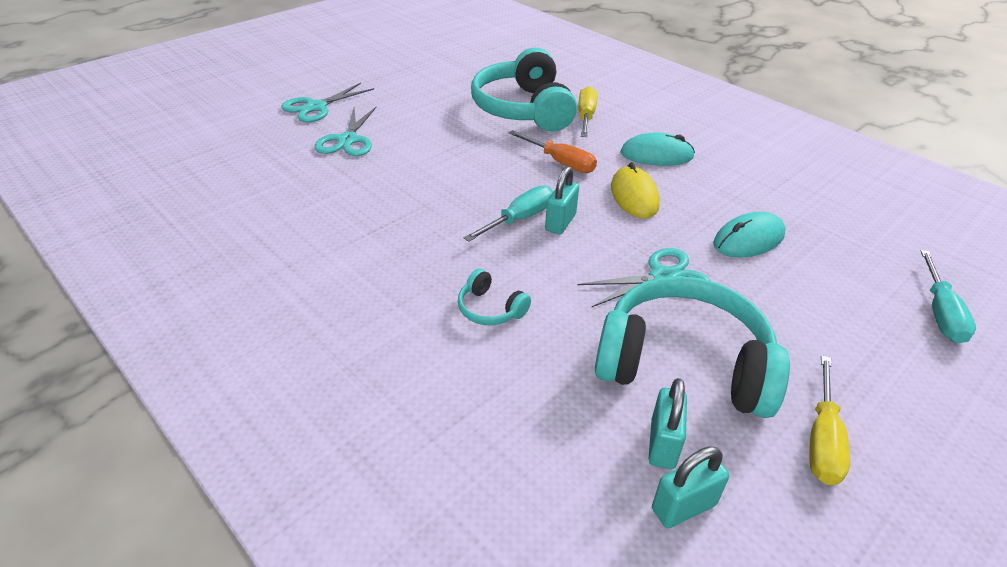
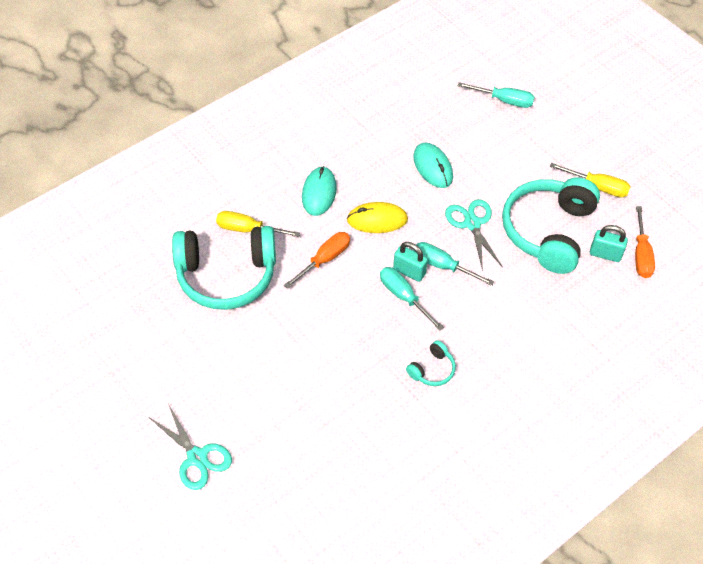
camera: 85 degrees left, 15 degrees up
turquoise scissors [315,106,377,156] -> none
turquoise headphones [458,269,531,325] -> turquoise headphones moved to [406,340,456,386]
turquoise padlock [652,446,729,528] -> orange screwdriver [635,206,655,278]
none -> turquoise screwdriver [413,242,494,286]

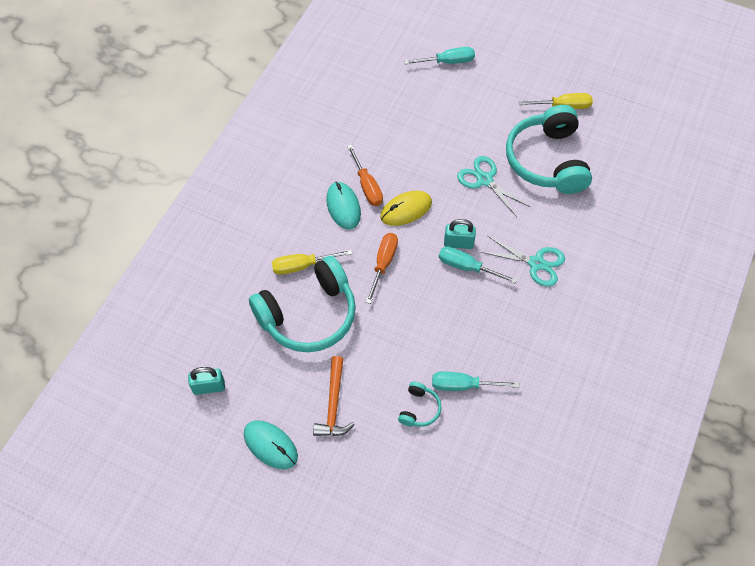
camera: 25 degrees left, 5 degrees up
turquoise scissors [150,404,232,490] -> turquoise scissors moved to [481,236,565,287]
turquoise headphones [406,340,456,386] -> turquoise headphones moved to [398,382,442,427]
turquoise mouse [413,143,453,188] -> turquoise mouse moved to [244,420,298,469]
turquoise screwdriver [413,242,494,286] -> turquoise screwdriver moved to [432,372,520,391]
turquoise padlock [590,225,628,262] -> turquoise padlock moved to [188,367,225,395]
orange screwdriver [635,206,655,278] -> orange screwdriver moved to [347,145,383,206]
none -> orange hammer [313,356,355,436]

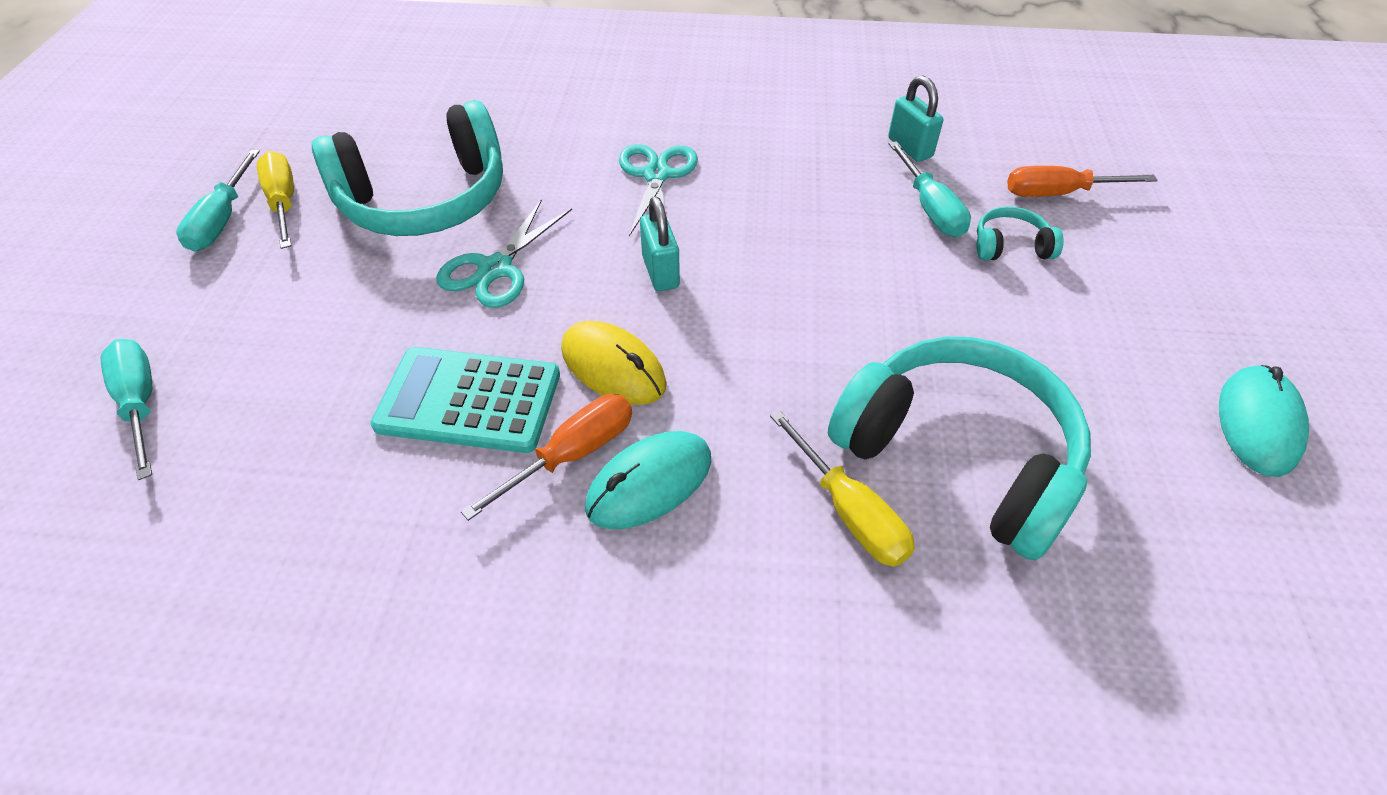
camera: 110 degrees left, 10 degrees down
turquoise padlock [188,367,225,395] -> turquoise padlock moved to [888,76,943,162]
orange hammer [313,356,355,436] -> none
orange screwdriver [366,233,398,304] -> orange screwdriver moved to [1007,166,1157,197]
turquoise screwdriver [439,246,517,284] -> turquoise screwdriver moved to [176,150,260,251]
none -> turquoise calculator [370,347,560,453]

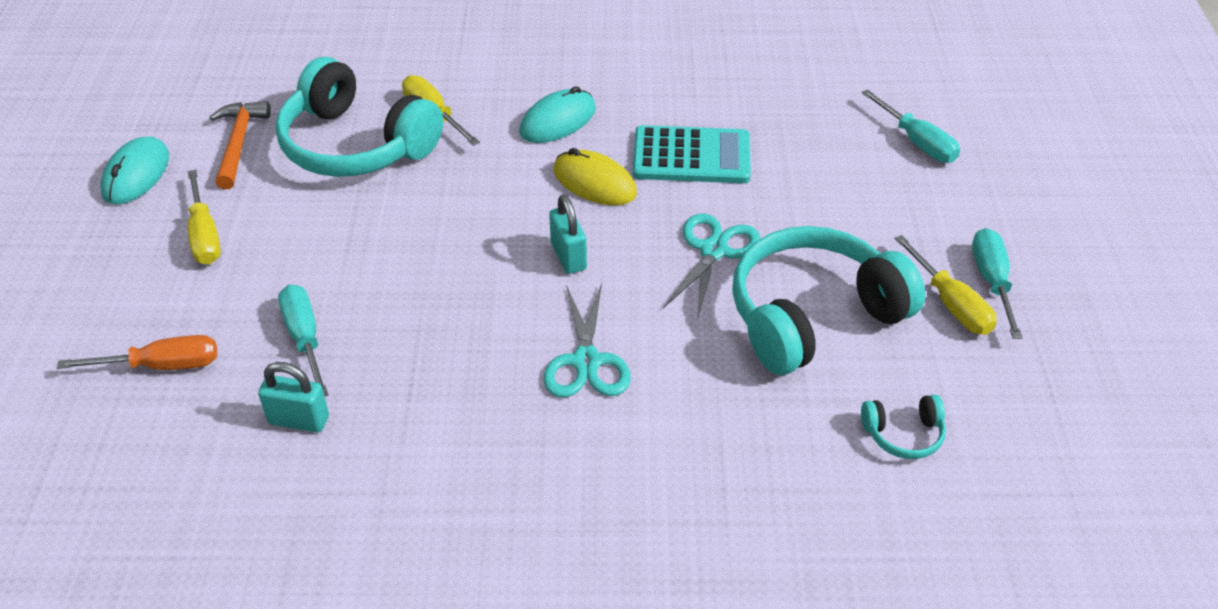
camera: 175 degrees right, 5 degrees down
orange screwdriver [461,394,632,521] -> none
turquoise padlock [888,76,943,162] -> turquoise padlock turned 45 degrees counterclockwise [258,362,329,432]
turquoise headphones [977,207,1064,261] -> turquoise headphones moved to [861,395,946,459]
none -> yellow screwdriver [187,169,221,265]
none -> orange hammer [210,101,271,189]

